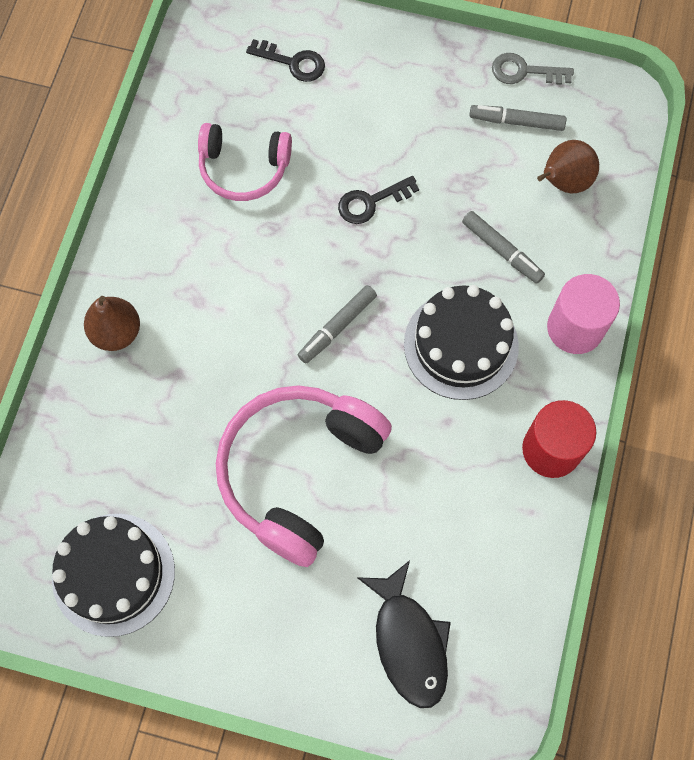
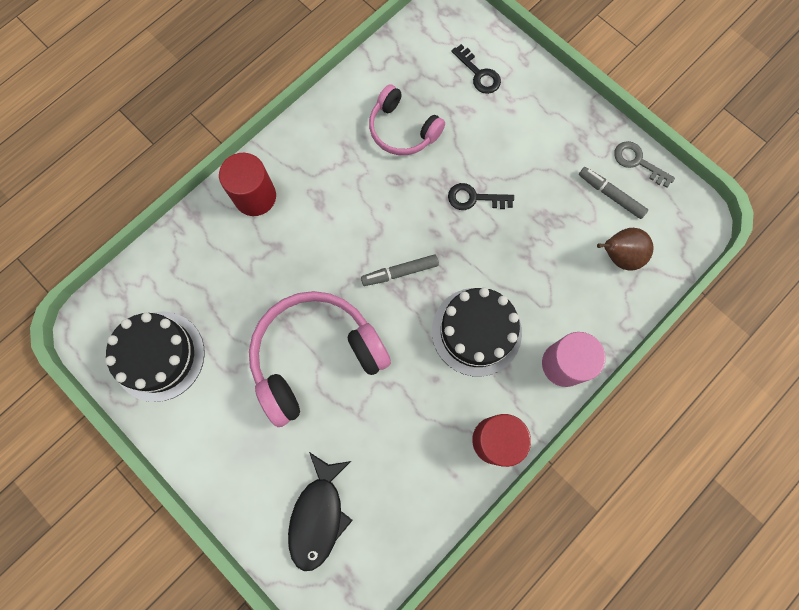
camera: 30 degrees right, 5 degrees up
brown pear [84,296,140,351] -> red cylinder [219,153,276,216]
grey marker [462,211,545,283] -> none

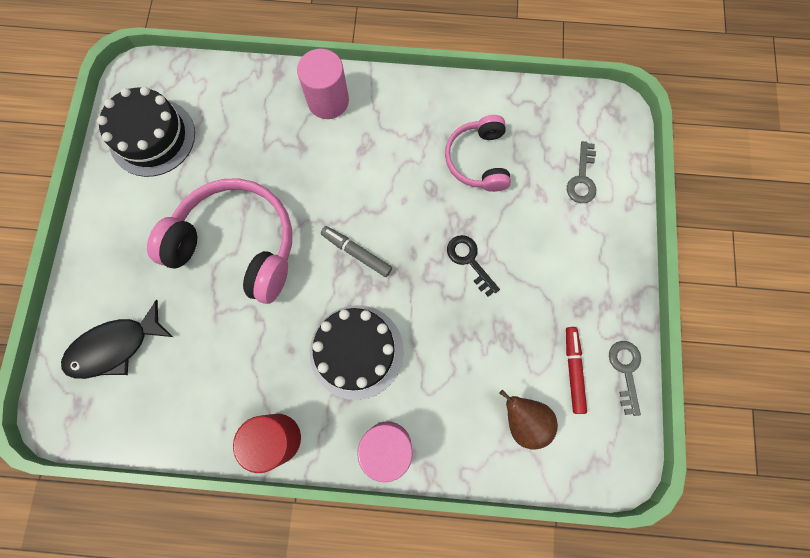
camera: 50 degrees right, 0 degrees up
red cylinder [219,153,276,216] -> pink cylinder [297,49,349,119]
black key [451,44,501,94] -> grey key [567,141,596,203]
grey marker [579,167,648,219] -> red marker [566,327,587,414]

